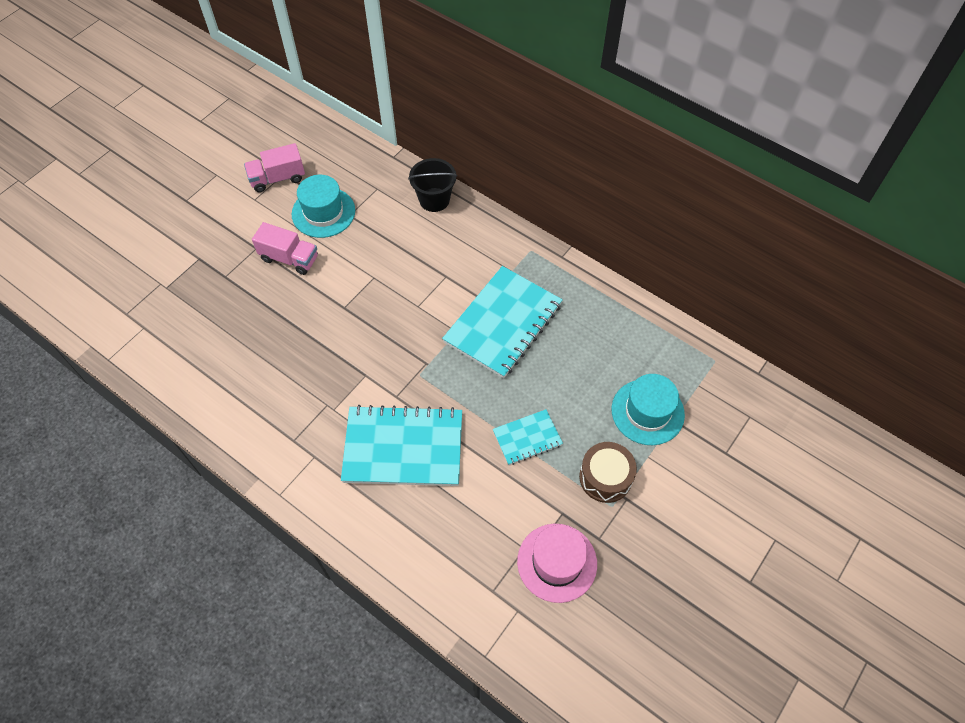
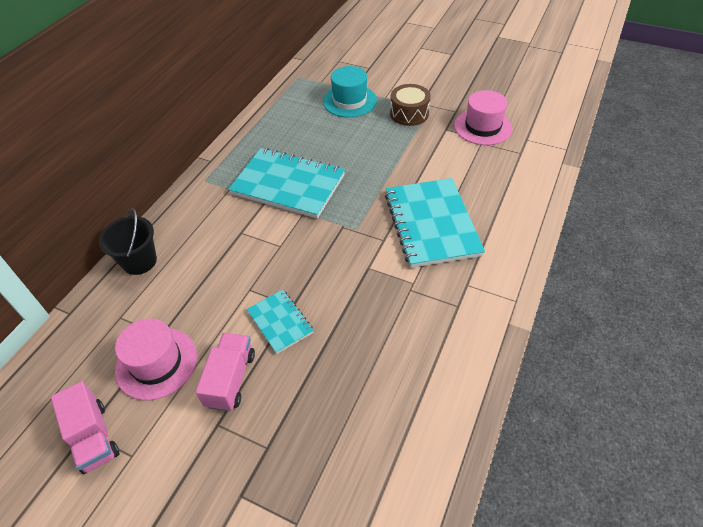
camera: 100 degrees left, 10 degrees down
turquoise hat [292,175,355,238] -> pink hat [115,319,197,400]
turquoise notebook [493,409,563,465] -> turquoise notebook moved to [247,290,314,354]

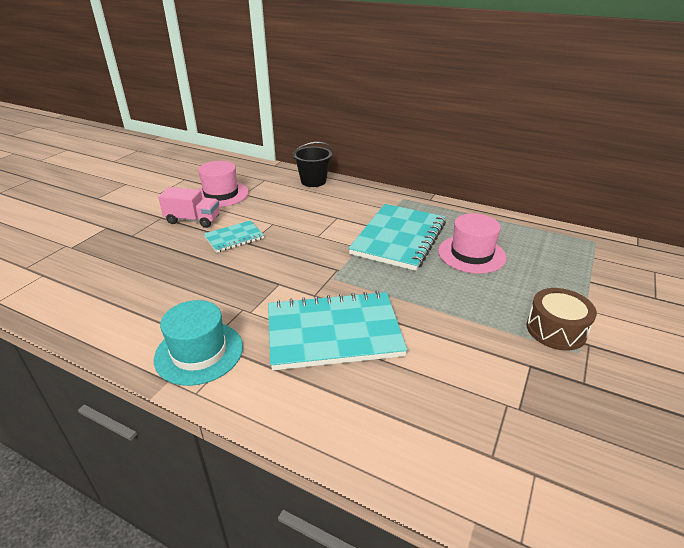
camera: 90 degrees right, 15 degrees down
pink truck [51,381,119,474] -> none
turquoise hat [323,66,377,117] -> turquoise hat moved to [154,300,243,386]
pink hat [454,90,513,145] -> pink hat moved to [438,213,506,274]

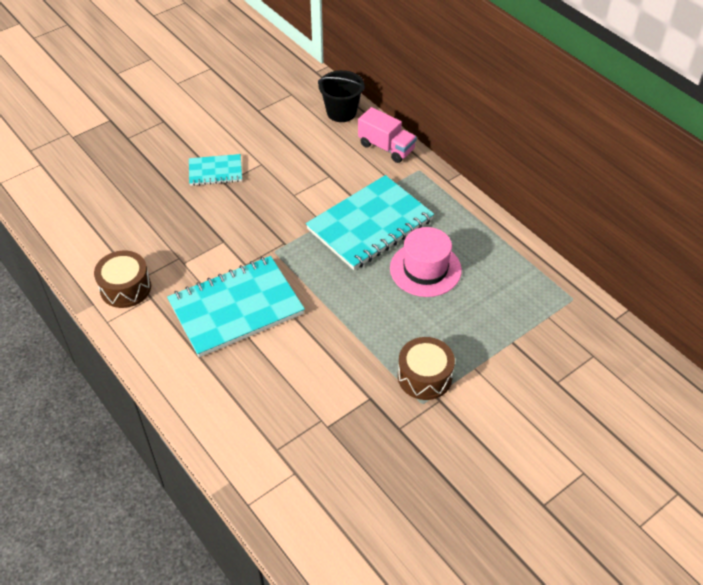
camera: 25 degrees right, 15 degrees up
turquoise hat [154,300,243,386] -> brown drum [94,250,151,308]
pink truck [158,187,220,228] -> pink truck moved to [358,107,417,163]
pink hat [197,161,249,207] -> none
turquoise notebook [268,291,407,370] -> turquoise notebook turned 45 degrees counterclockwise [167,256,305,357]

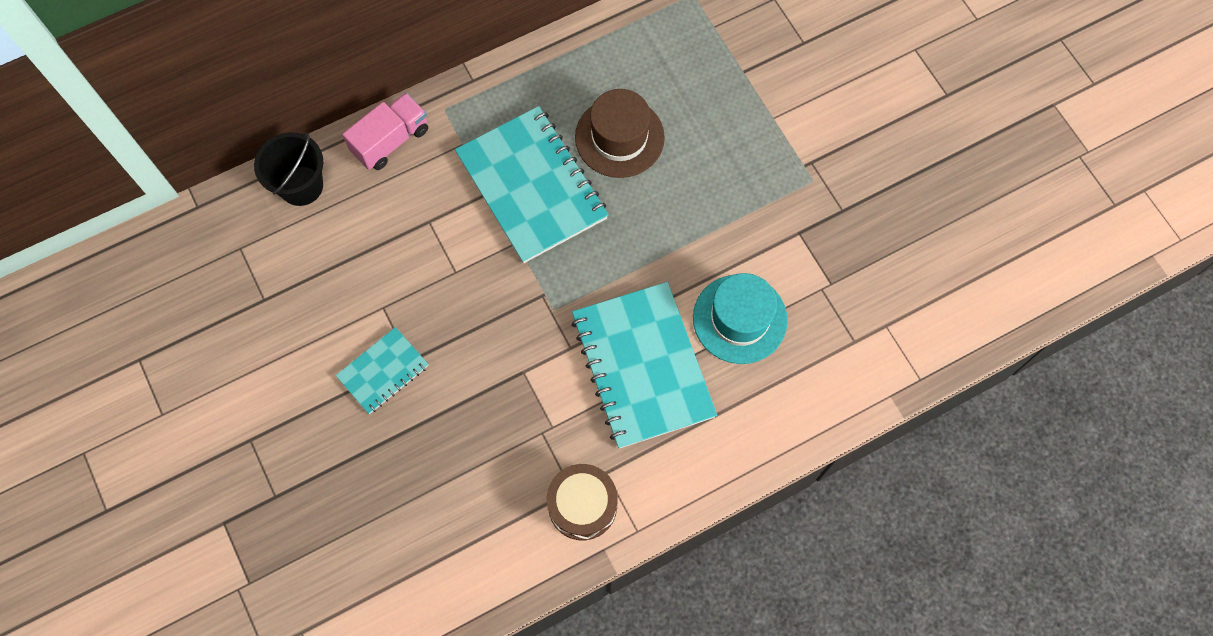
camera: 80 degrees left, 20 degrees up
turquoise notebook [189,154,242,186] -> turquoise notebook turned 45 degrees clockwise [336,327,428,414]
pink hat [390,227,462,297] -> brown hat [575,89,665,178]
brown drum [398,337,455,400] -> none
none -> turquoise hat [693,273,788,364]

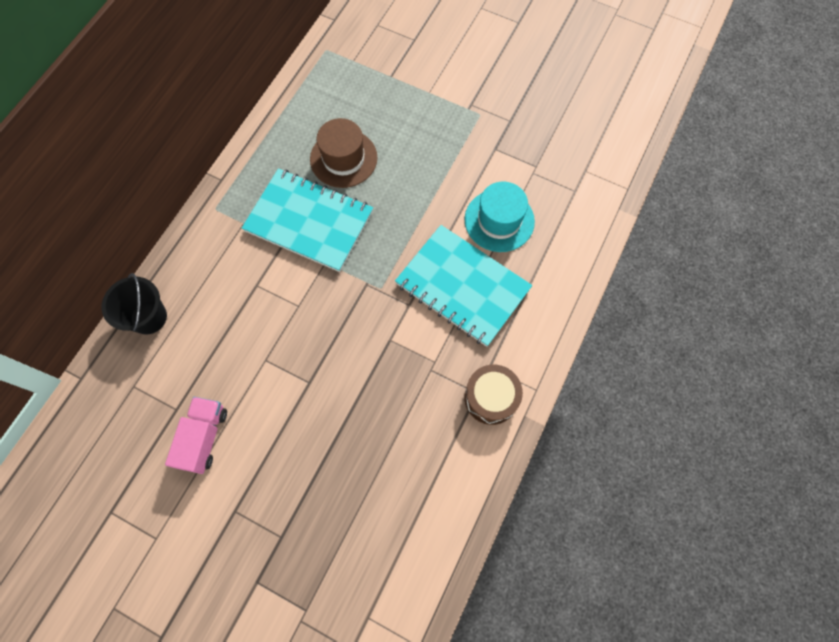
camera: 35 degrees left, 0 degrees up
turquoise notebook [336,327,428,414] -> none
pink truck [342,93,428,170] -> pink truck moved to [165,397,227,474]

